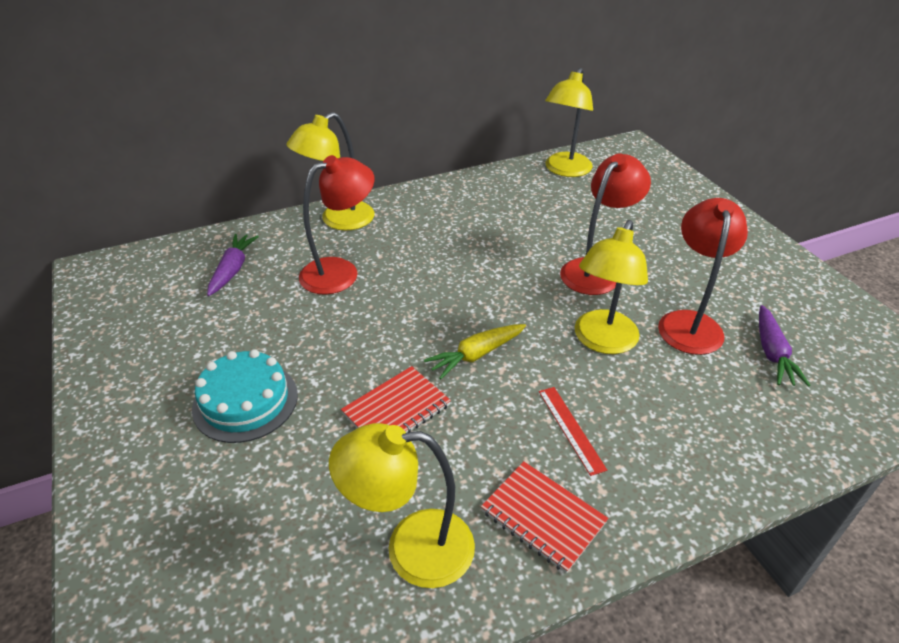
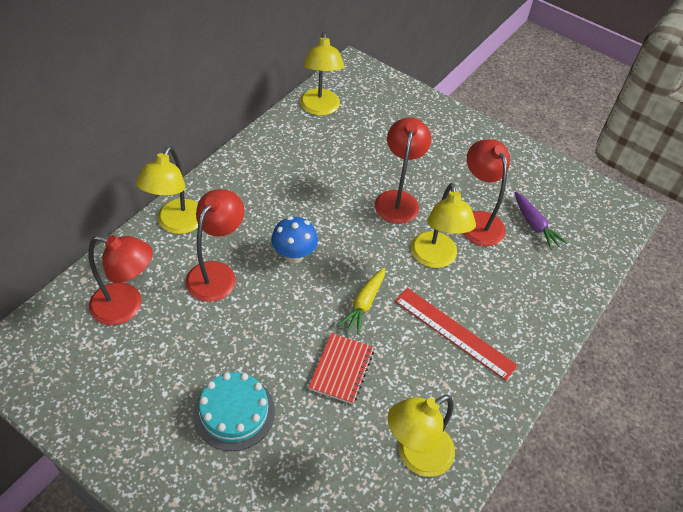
camera: 35 degrees left, 10 degrees up
purple carrot [207,234,259,296] -> red lamp [88,235,153,325]
red notebook [481,461,608,573] -> none
red ruler [539,387,607,476] -> red ruler [395,288,518,381], size x1.76
none -> blue mushroom [271,216,318,263]

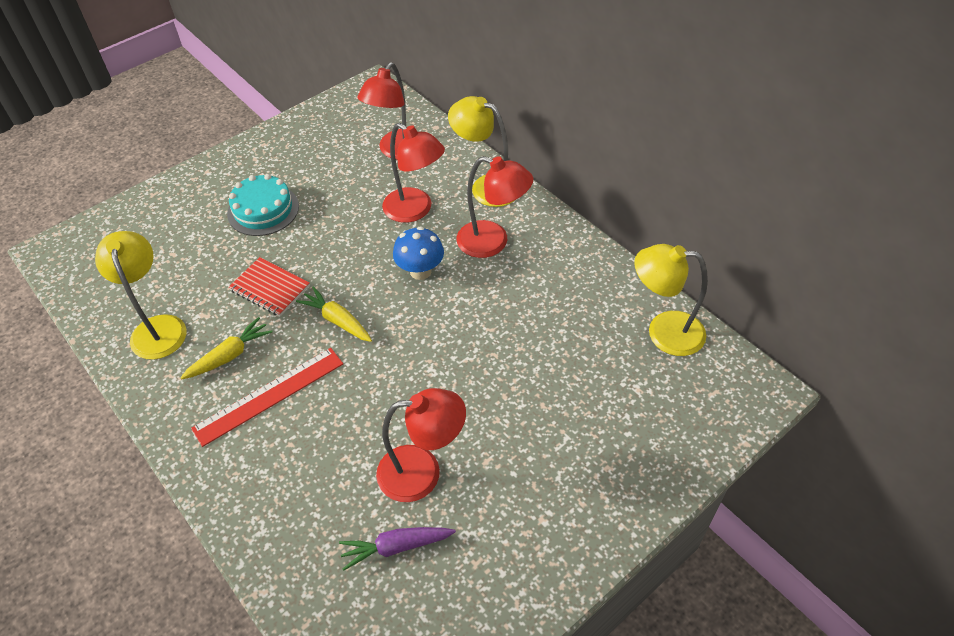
camera: 110 degrees right, 0 degrees up
red lamp [375,117,431,224] -> red lamp moved to [457,156,533,258]
yellow lamp [411,183,476,268] -> none
none -> yellow carrot [180,317,272,380]

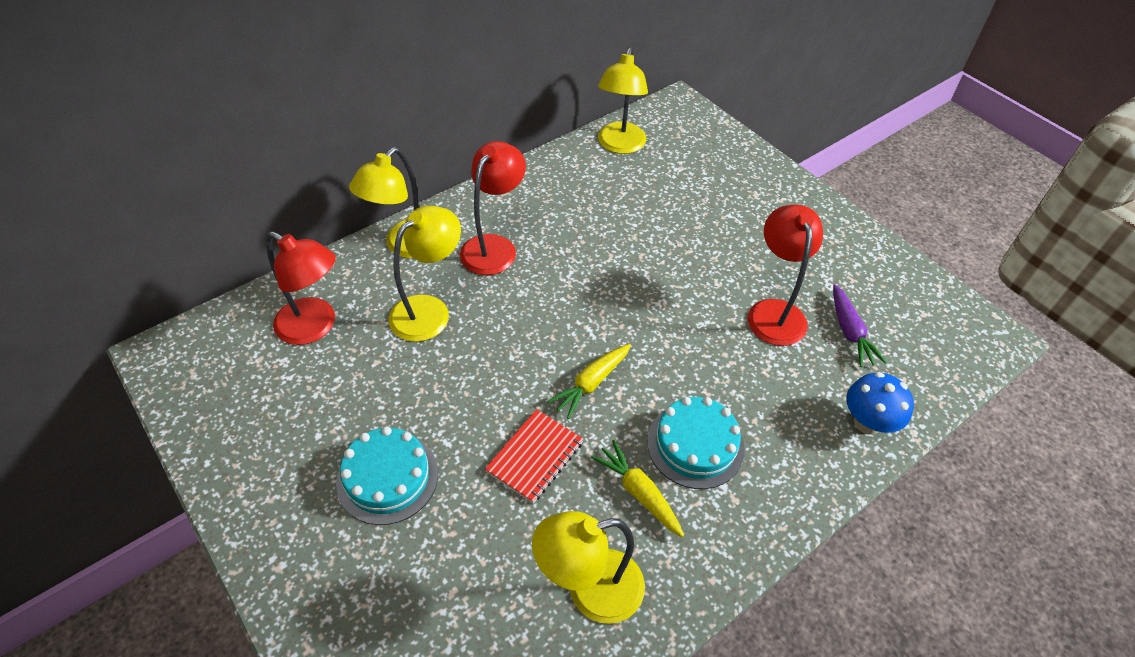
camera: 90 degrees left, 0 degrees up
red ruler [191,348,343,447] -> turquoise cake [647,397,745,489]
red lamp [382,123,445,223] -> yellow lamp [388,206,461,342]
blue mushroom [393,227,444,280] -> blue mushroom moved to [846,372,914,435]

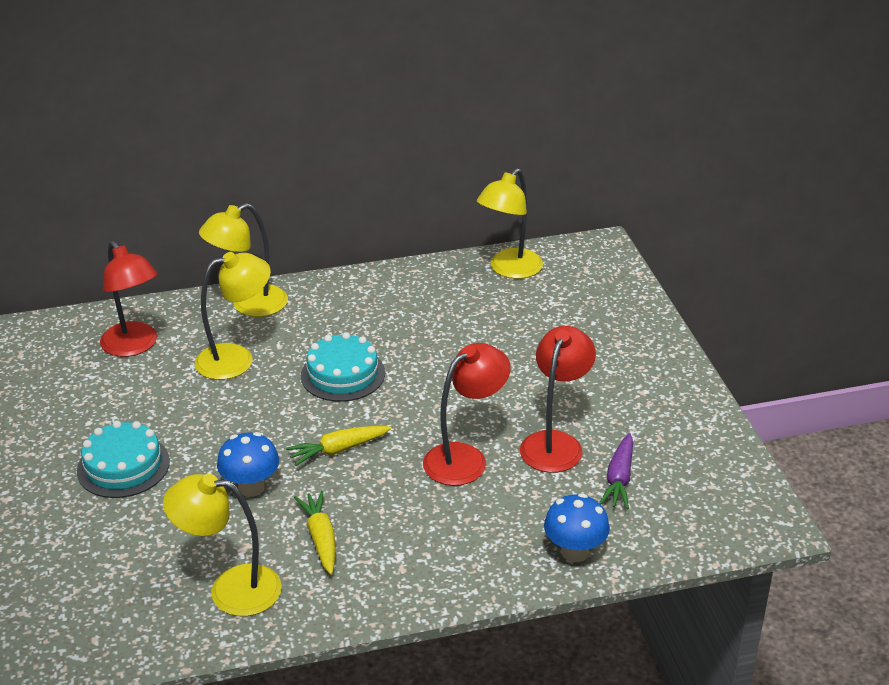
camera: 25 degrees right, 15 degrees down
red lamp [460,141,526,275] -> red lamp moved to [423,343,510,486]
red notebook [485,409,583,503] -> blue mushroom [217,432,279,497]
turquoise cake [647,397,745,489] -> turquoise cake moved to [301,332,385,402]

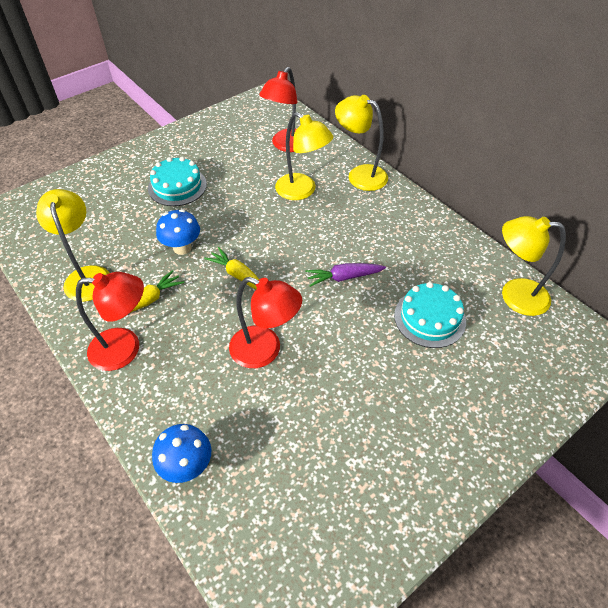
camera: 65 degrees right, 15 degrees up
turquoise cake [301,332,385,402] -> turquoise cake moved to [394,282,466,348]
red lamp [520,326,596,473] -> red lamp moved to [76,272,144,371]
purple carrot [599,433,633,509] -> purple carrot moved to [306,263,386,287]

